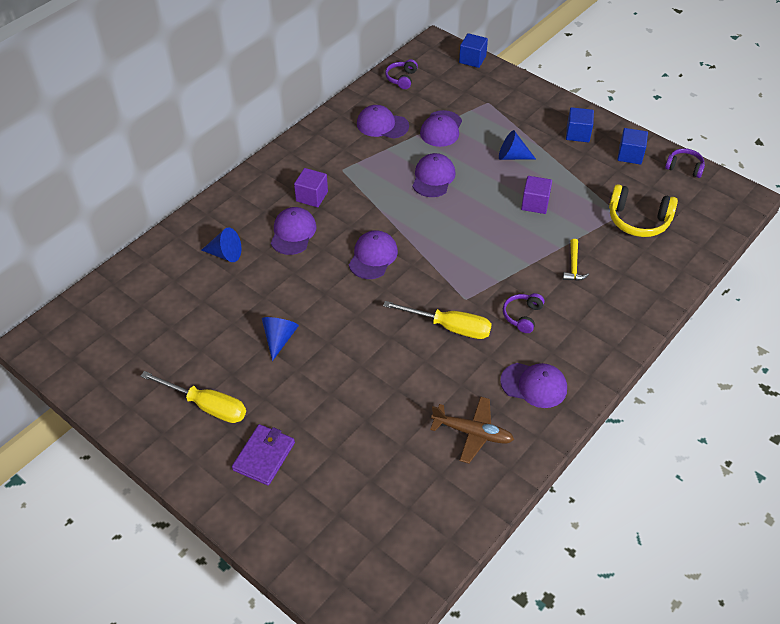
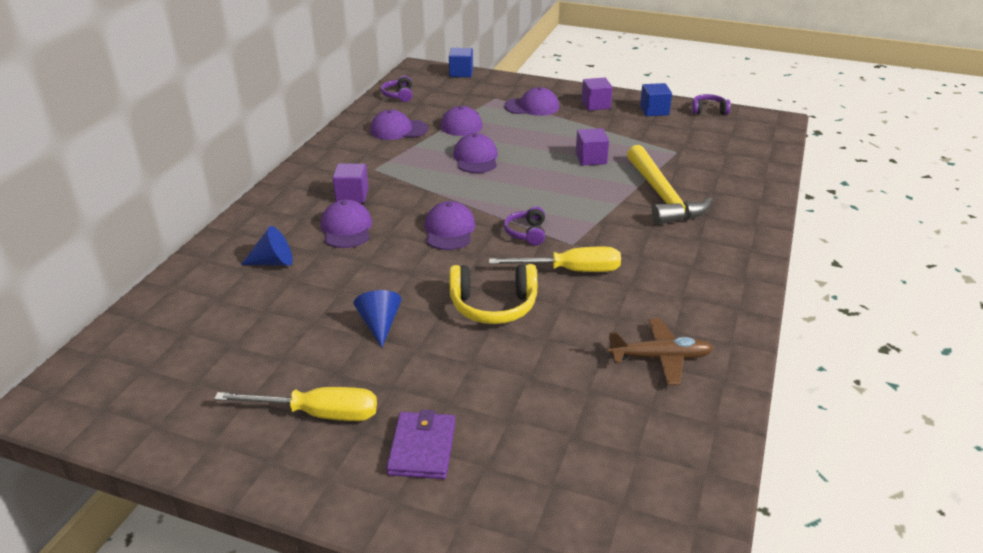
camera: 20 degrees left, 15 degrees down
blue cone [499,130,536,160] -> none
purple cap [500,363,567,408] -> purple cap moved to [504,87,559,116]
purple headphones [503,293,545,333] -> purple headphones moved to [504,206,545,246]
yellow hammer [563,239,589,281] -> yellow hammer [627,145,713,225], size x2.29
blue cube [566,107,594,142] -> purple cube [581,77,613,111]
yellow headphones [609,184,678,237] -> yellow headphones moved to [450,264,537,324]

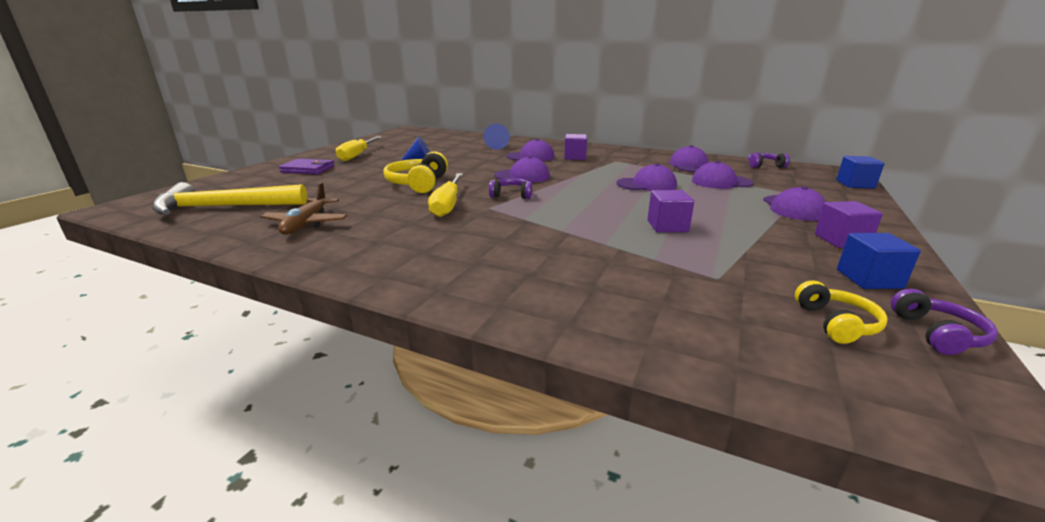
camera: 95 degrees right, 10 degrees down
yellow hammer [627,145,713,225] -> yellow hammer moved to [152,182,307,215]
none -> yellow headphones [795,280,888,344]

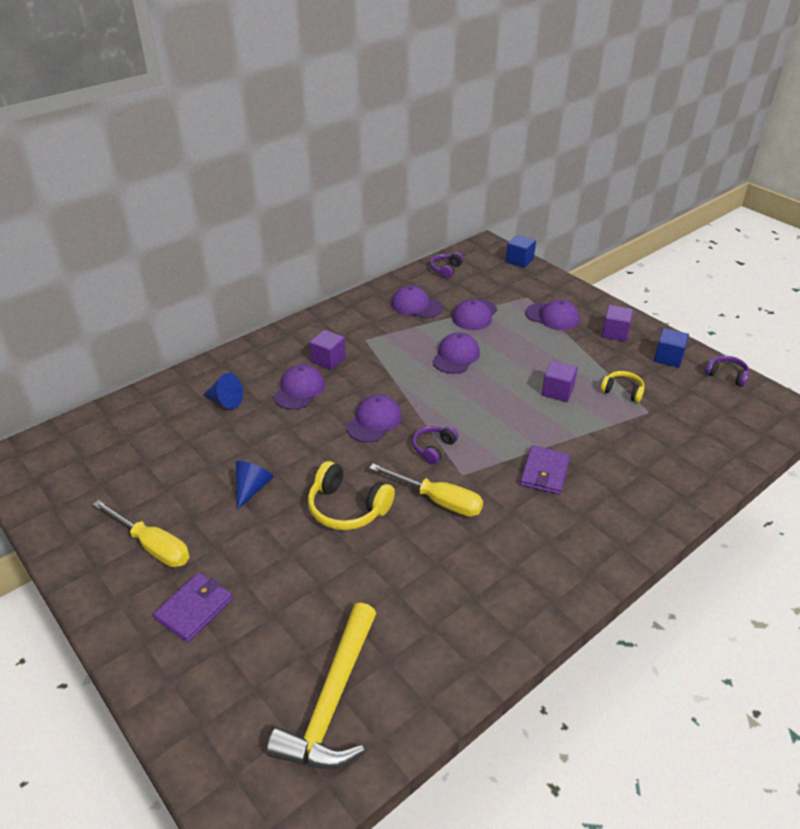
camera: 65 degrees left, 15 degrees up
brown plane [260,182,348,235] -> none
yellow headphones [795,280,888,344] -> yellow headphones moved to [601,371,644,403]
none -> purple wallet [520,445,570,495]

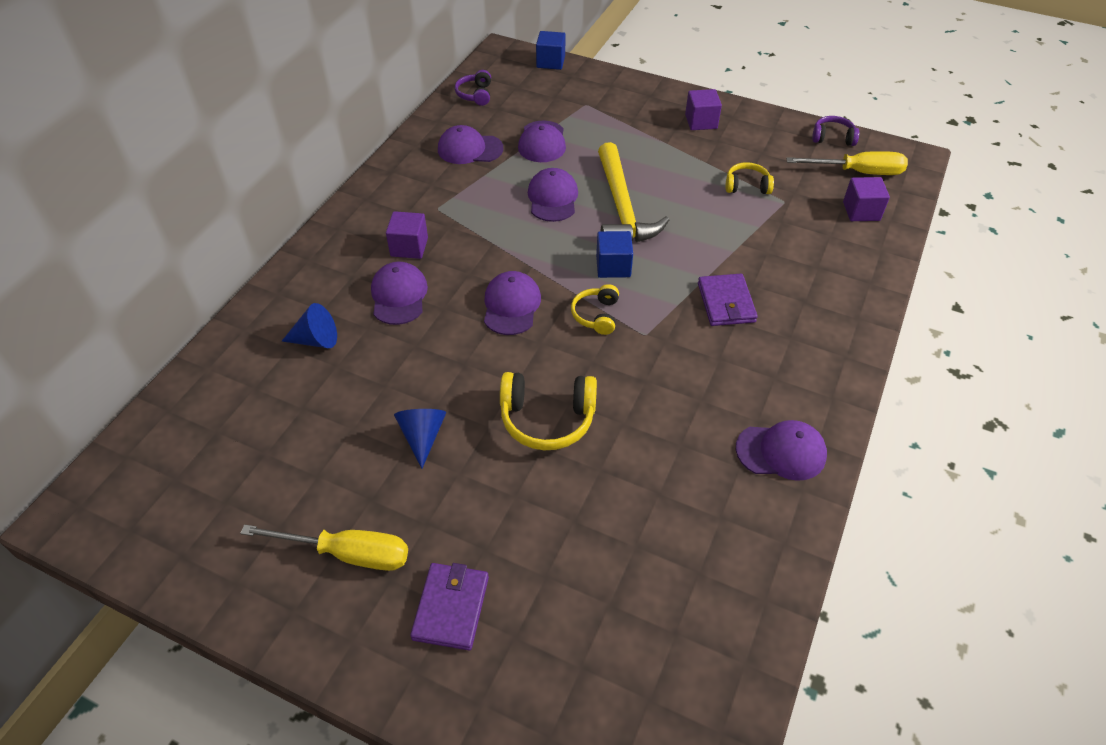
camera: 25 degrees left, 10 degrees up
yellow hammer [266,602,376,769] -> yellow hammer moved to [598,142,669,242]
yellow screwdriver [369,464,483,517] -> yellow screwdriver moved to [786,151,908,175]
purple headphones [412,426,459,464] -> yellow headphones [571,284,619,335]
purple cap [525,300,579,330] -> purple cap moved to [736,420,827,481]
purple cube [542,361,578,402] -> purple cube moved to [843,177,890,221]
blue cube [654,328,689,367] -> blue cube moved to [596,231,633,278]

